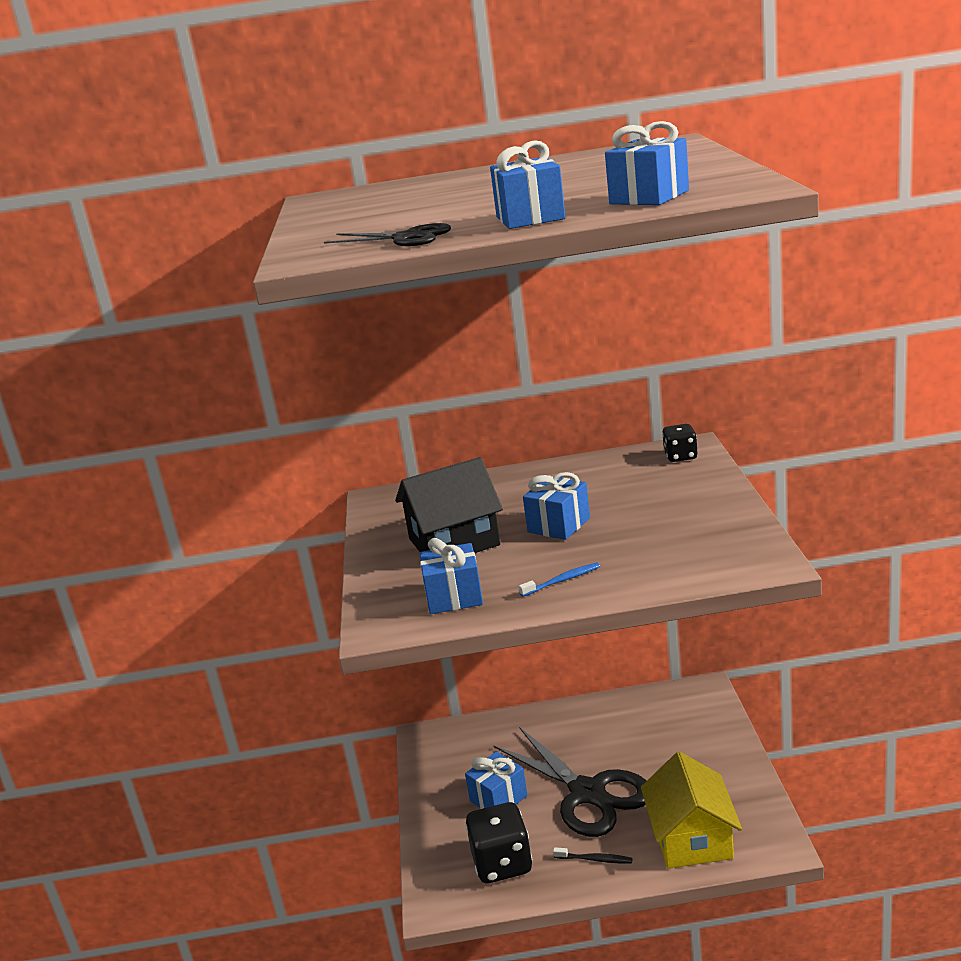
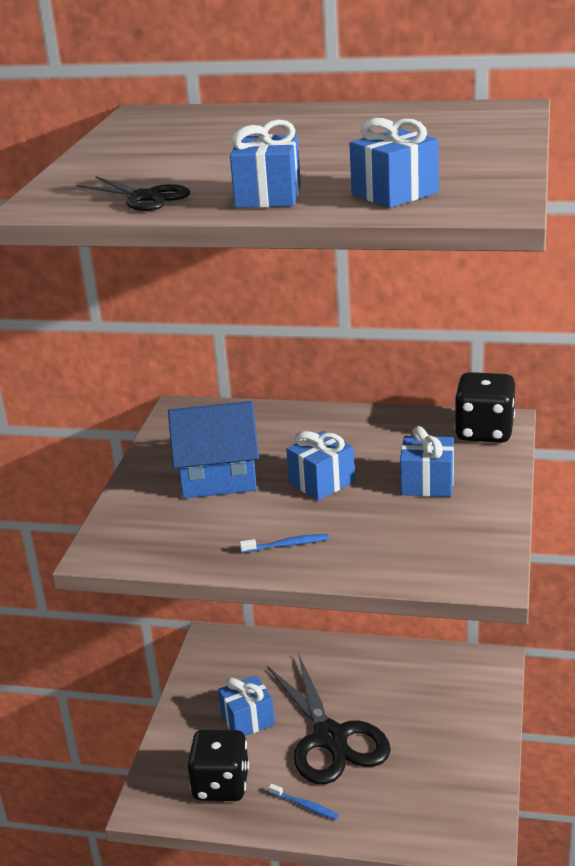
camera: 15 degrees right, 5 degrees up
black house [395,457,503,553] -> blue house [168,401,259,498]
blue gift [419,538,483,614] -> blue gift moved to [400,426,454,497]
black toothbrush [553,847,632,863] -> blue toothbrush [269,784,339,820]
yellow house [641,751,742,869] -> none
black dice [662,424,697,462] -> black dice [454,372,515,443], size x1.76

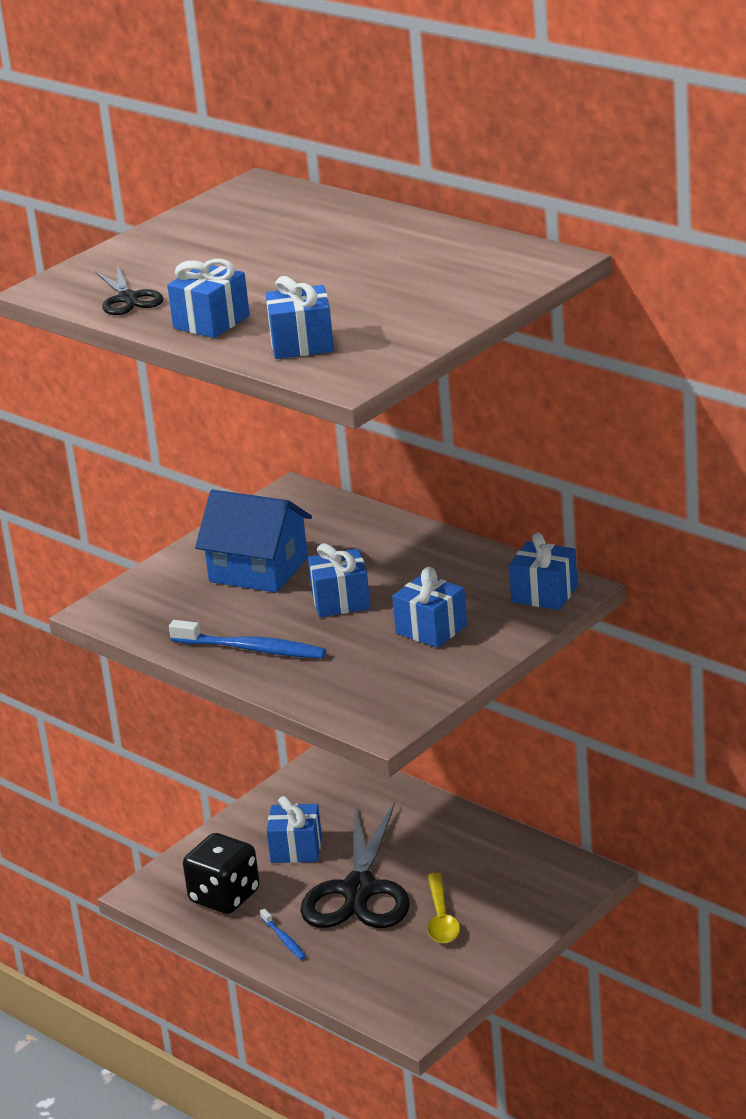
camera: 30 degrees right, 0 degrees up
blue toothbrush [240,534,329,553] -> blue toothbrush [169,620,326,659], size x1.84
black dice [454,372,515,443] -> blue gift [509,533,577,610]
none -> yellow spoon [427,872,460,943]

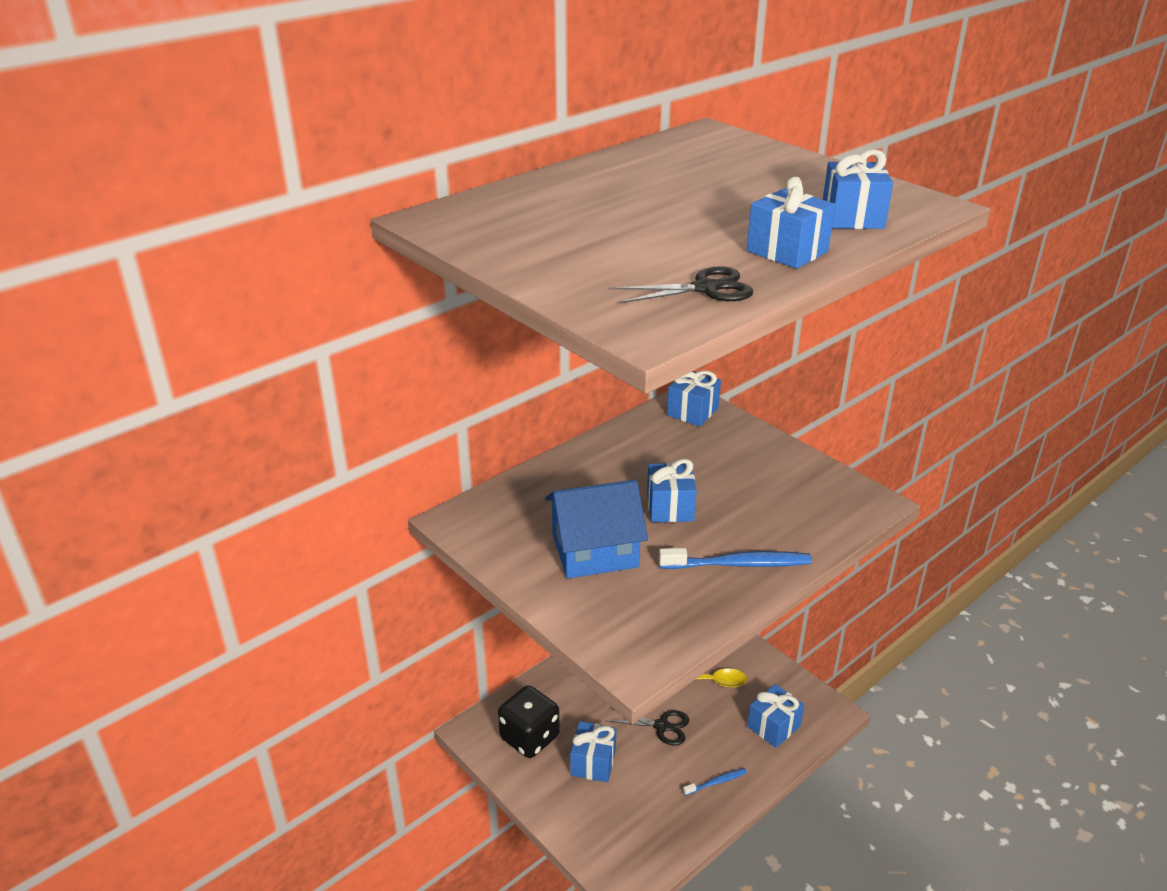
camera: 85 degrees left, 5 degrees up
blue toothbrush [169,620,326,659] -> blue toothbrush turned 60 degrees clockwise [659,548,812,569]
black dice [183,833,260,914] -> black dice moved to [498,685,560,758]
blue house [195,490,312,593] -> blue house turned 45 degrees clockwise [545,479,648,579]
black scissors [300,802,410,928] -> black scissors [607,707,689,746], size x0.49
blue gift [392,567,467,648] -> blue gift moved to [747,684,804,748]

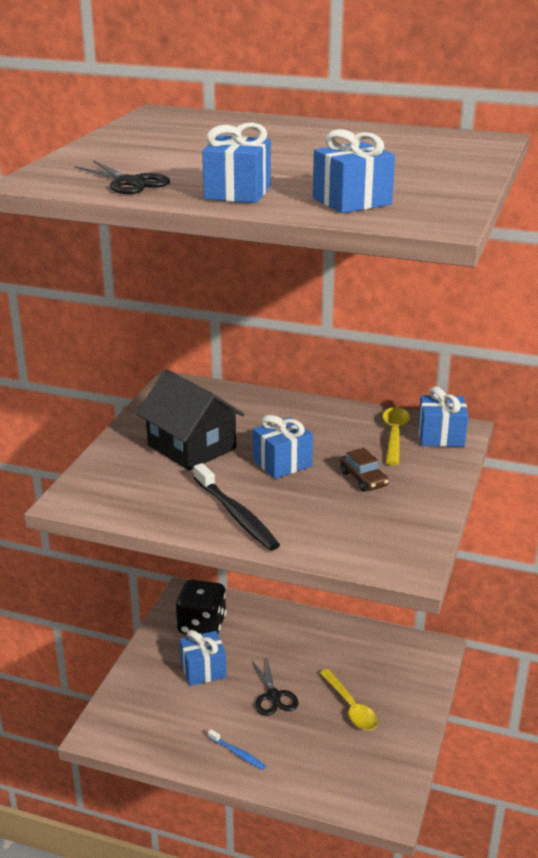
camera: 60 degrees right, 5 degrees down
blue house [545,479,648,579] -> black house [136,369,245,470]
blue toothbrush [659,548,812,569] -> black toothbrush [194,463,280,550]
blue gift [747,684,804,748] -> none
none -> brown car [340,448,389,492]
none -> yellow spoon [383,407,410,465]

